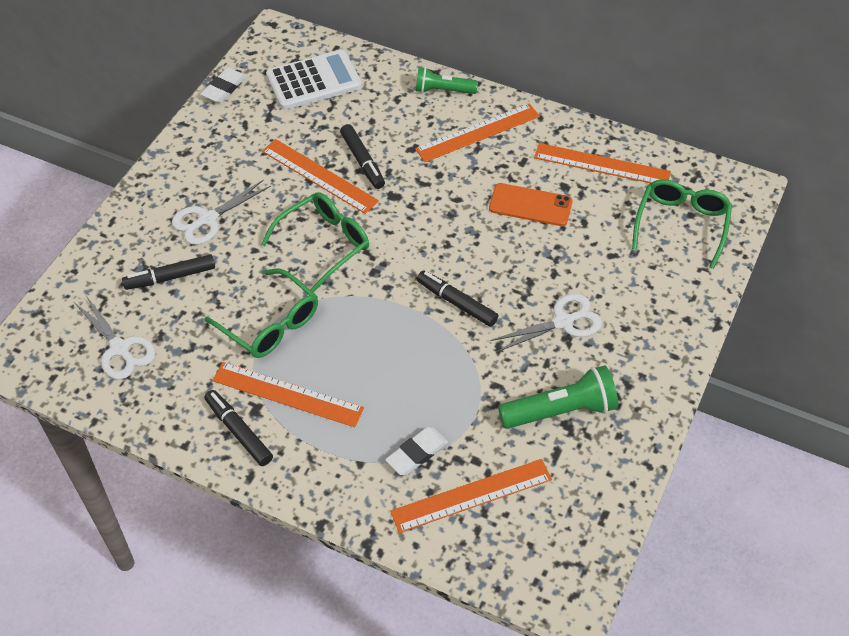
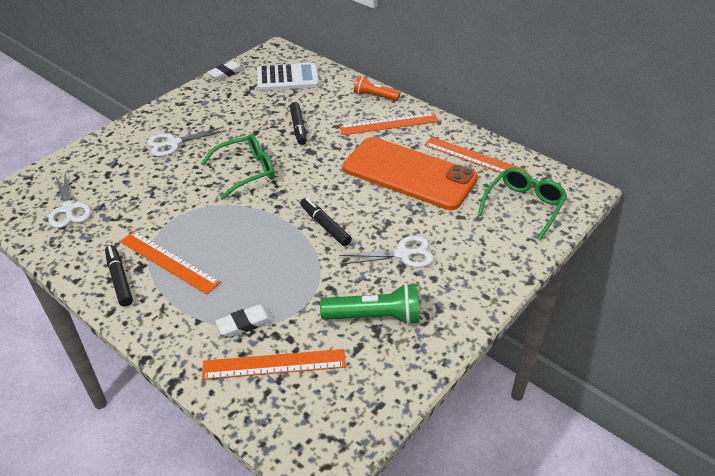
camera: 15 degrees right, 10 degrees down
black marker [122,254,215,290] -> none
green glasses [204,269,318,358] -> none
orange ruler [262,139,379,214] -> none
green flashlight [415,67,478,94] -> orange flashlight [354,76,400,101]
orange phone [489,183,573,226] -> orange phone [343,137,478,210], size x2.05

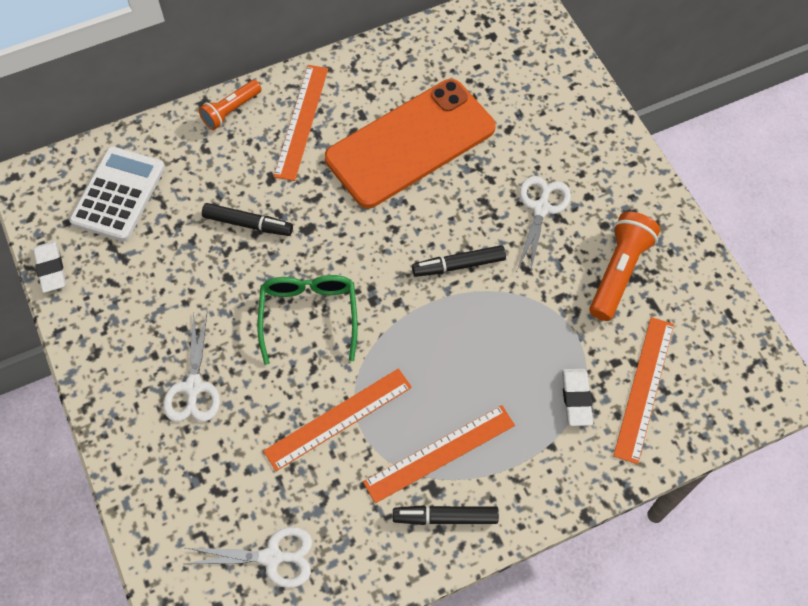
camera: 65 degrees left, 20 degrees up
green flashlight [320,283,420,325] -> orange flashlight [589,212,660,321]
orange ruler [424,137,527,173] -> orange ruler moved to [263,368,412,471]
green glasses [478,168,567,240] -> none

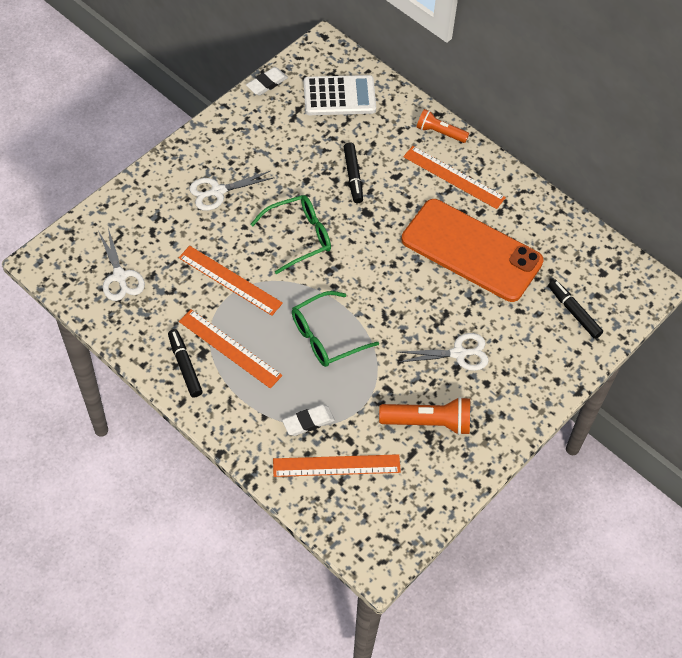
camera: 65 degrees right, 5 degrees down
orange ruler [273,65,328,181] -> orange ruler turned 45 degrees clockwise [403,146,506,209]
black marker [412,245,506,277] -> black marker moved to [548,280,603,339]
none -> green glasses [292,291,379,367]

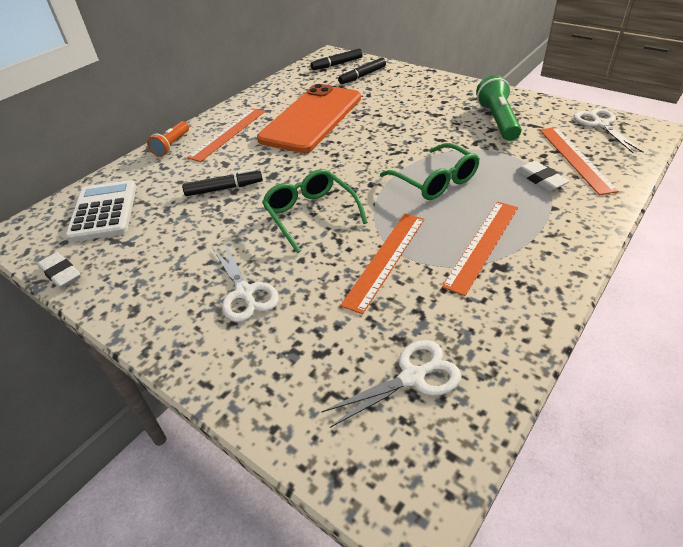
camera: 90 degrees left, 15 degrees down
black marker [168,329,203,398] -> black marker moved to [311,49,363,70]
orange flashlight [379,397,470,435] -> green flashlight [476,75,522,141]
white scissors [399,333,489,371] -> white scissors moved to [573,108,644,153]

